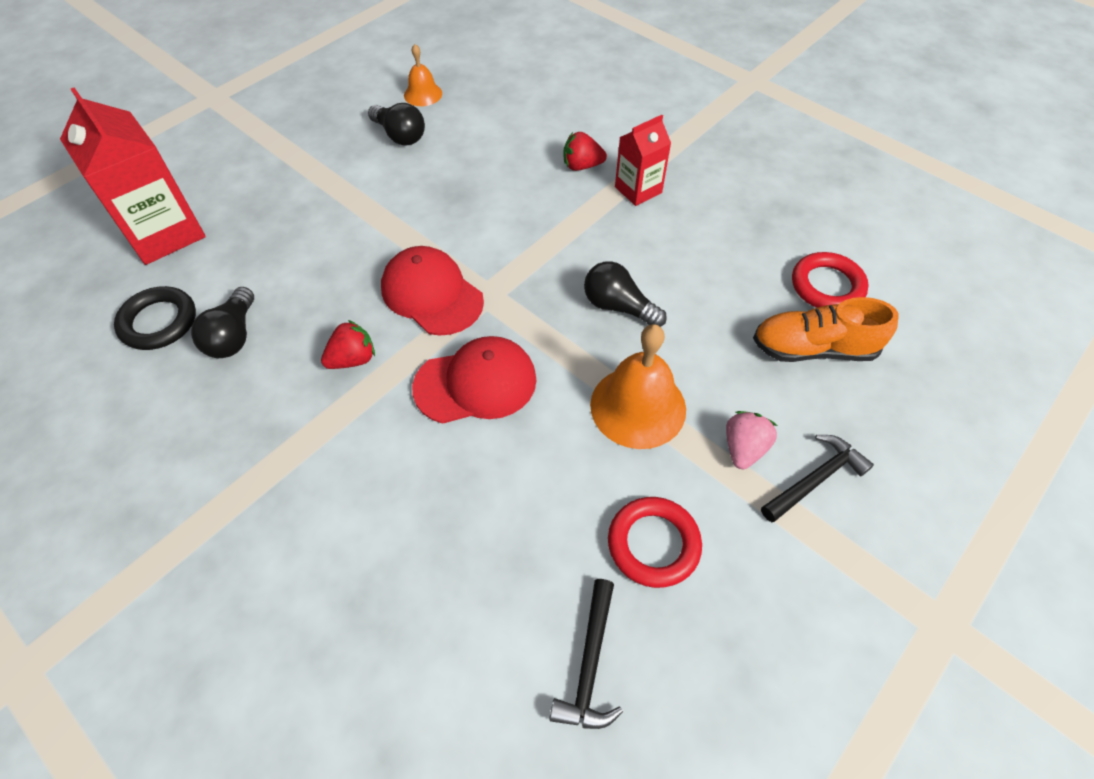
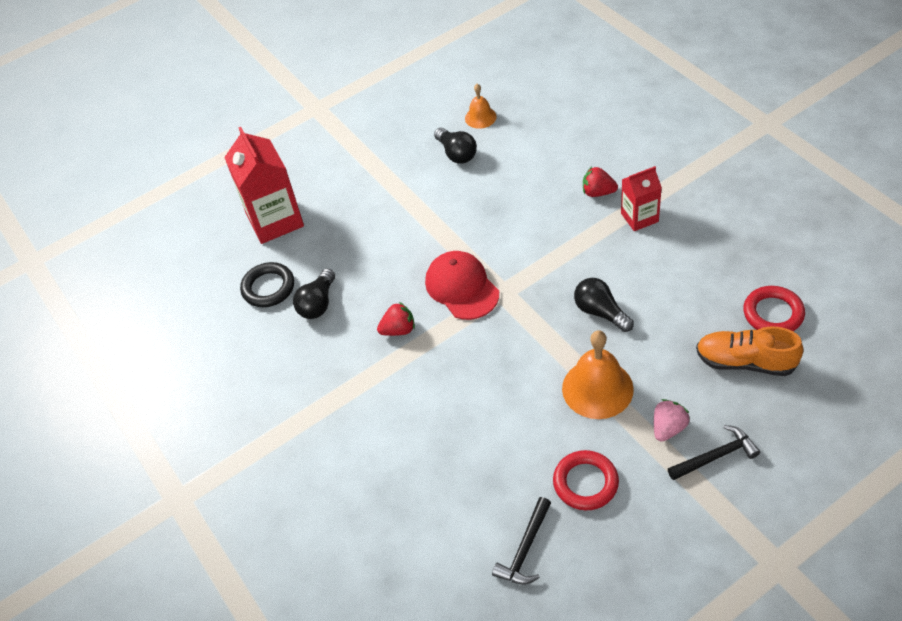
camera: 20 degrees right, 5 degrees down
red cap [412,336,537,424] -> none

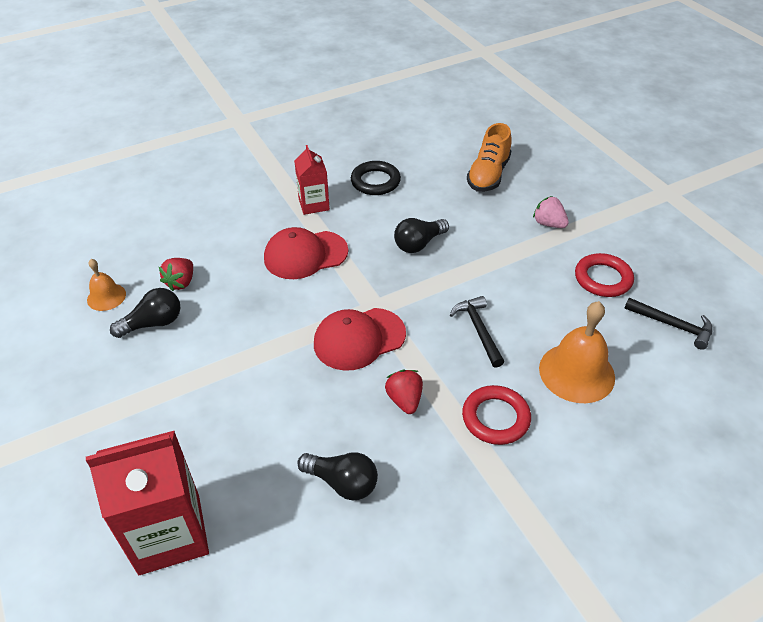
camera: 90 degrees left, 5 degrees down
black ring [240,262,294,307] -> black ring moved to [351,161,401,195]
orange bell [562,330,634,419] -> orange bell moved to [539,301,615,403]
red strawberry [583,167,618,197] -> red strawberry moved to [159,258,193,291]
black hammer [668,425,760,480] -> black hammer moved to [450,296,504,368]
red ring [743,286,805,331] -> red ring moved to [462,385,531,445]
none -> red cap [264,227,348,279]

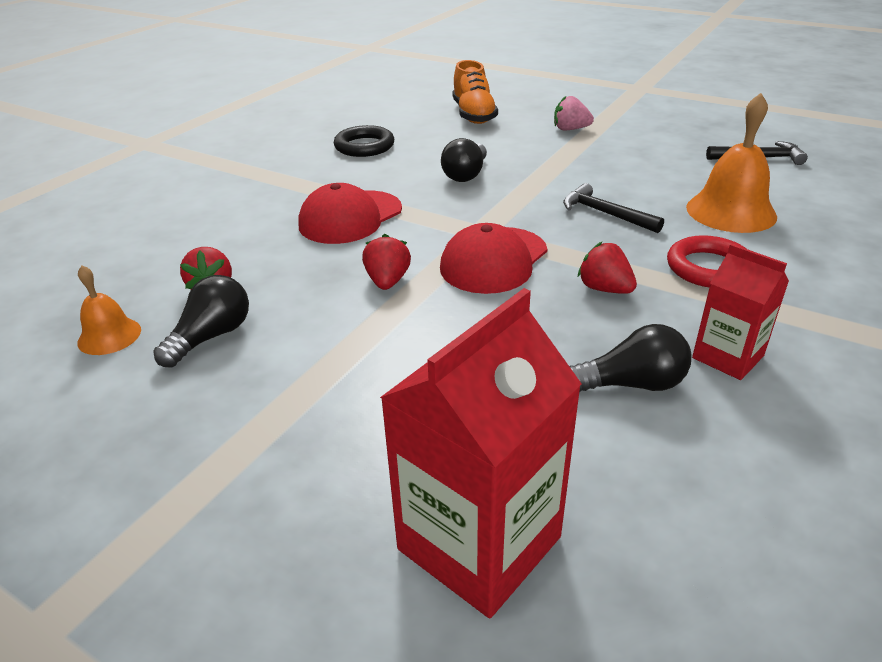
camera: 30 degrees left, 10 degrees down
red carton [294,145,330,215] -> red carton moved to [692,244,789,380]
red ring [575,253,634,297] -> none
none -> red strawberry [362,234,411,290]

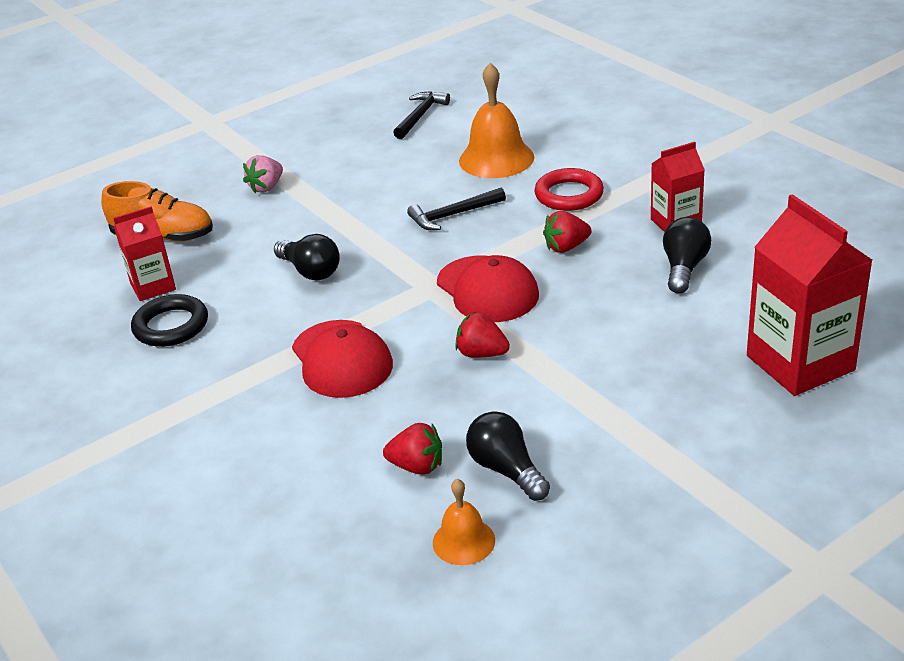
camera: 65 degrees left, 0 degrees up
none -> red carton [113,206,176,301]

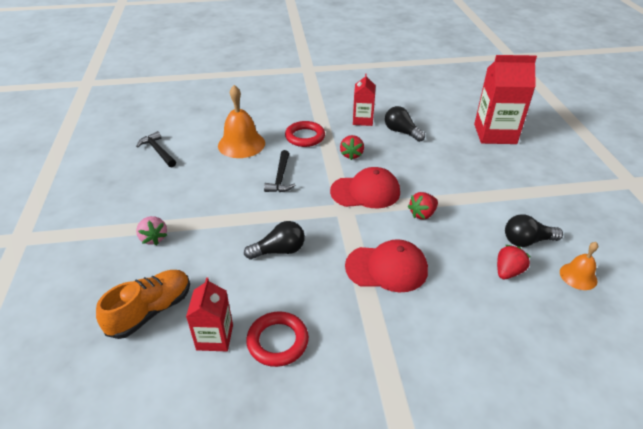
camera: 65 degrees left, 5 degrees up
black ring [131,294,208,347] -> red ring [246,311,309,367]

